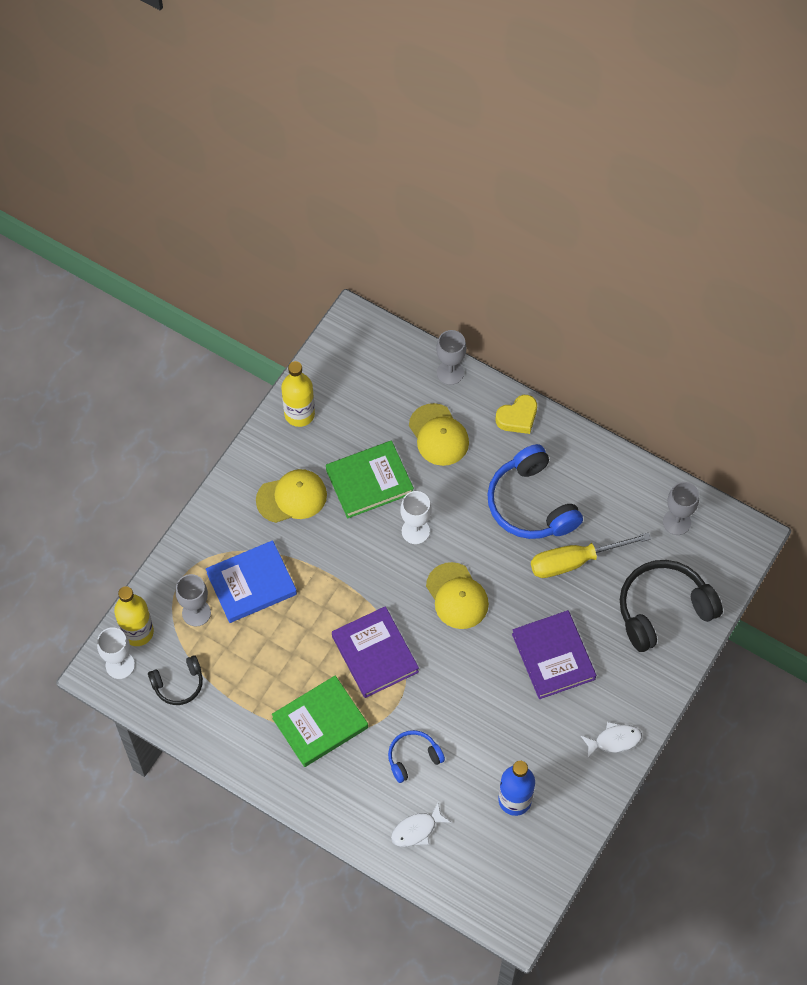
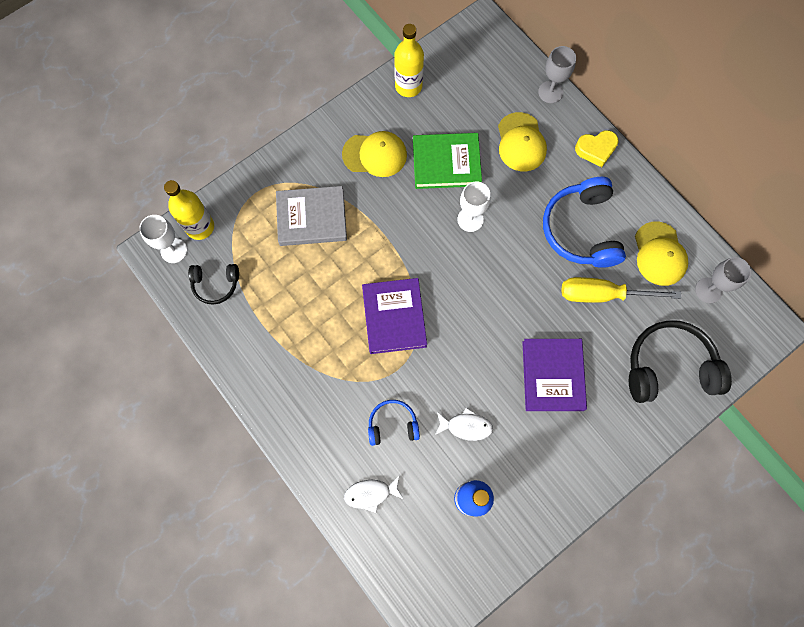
camera: 20 degrees right, 10 degrees up
grey goblet [176,574,211,627] -> none
blue book [206,540,297,623] -> grey book [276,186,347,246]
green book [272,675,368,767] -> none
yellow cap [426,562,489,629] -> yellow cap moved to [635,222,688,286]
white fish [581,722,642,758] -> white fish moved to [435,407,493,441]

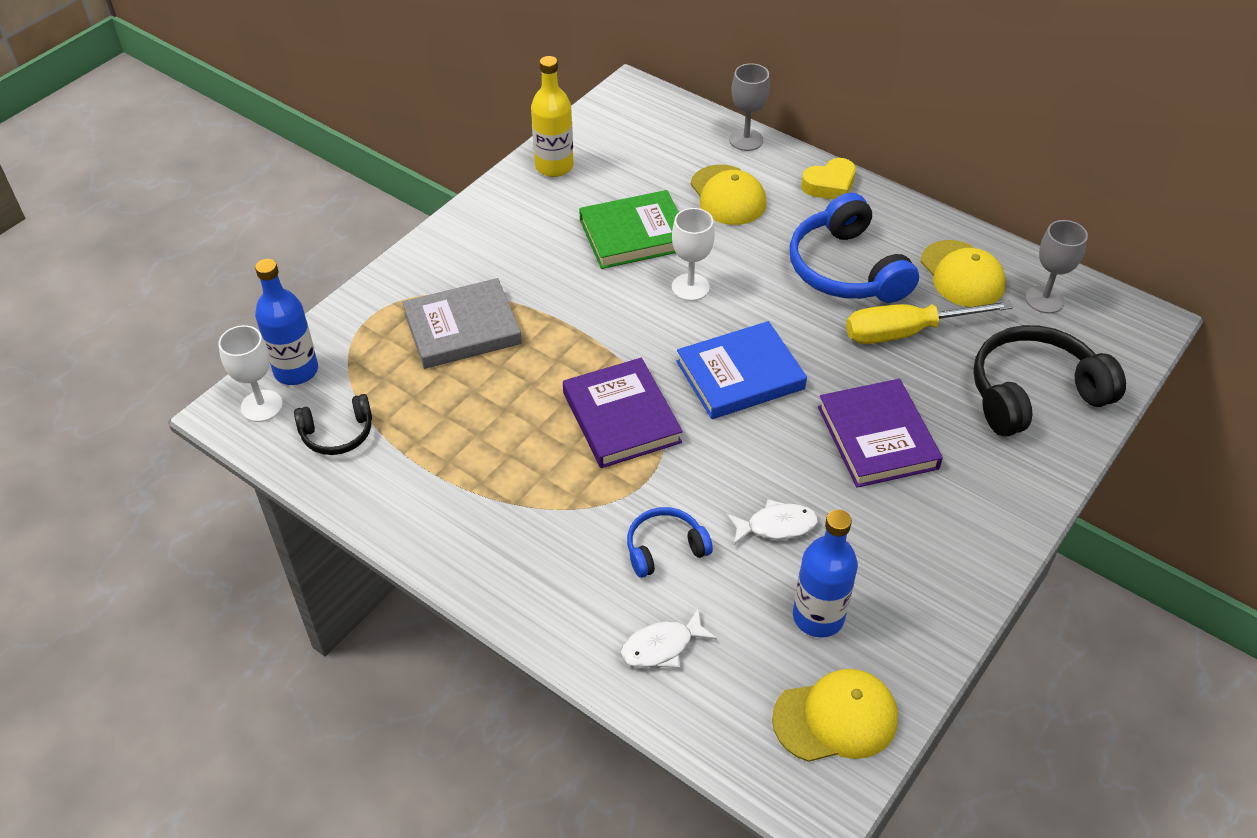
camera: 15 degrees left, 25 degrees down
yellow bottle [164,180,214,240] -> blue bottle [255,259,318,385]
yellow cap [342,131,407,177] -> yellow cap moved to [772,669,898,762]
none -> blue book [676,321,807,419]

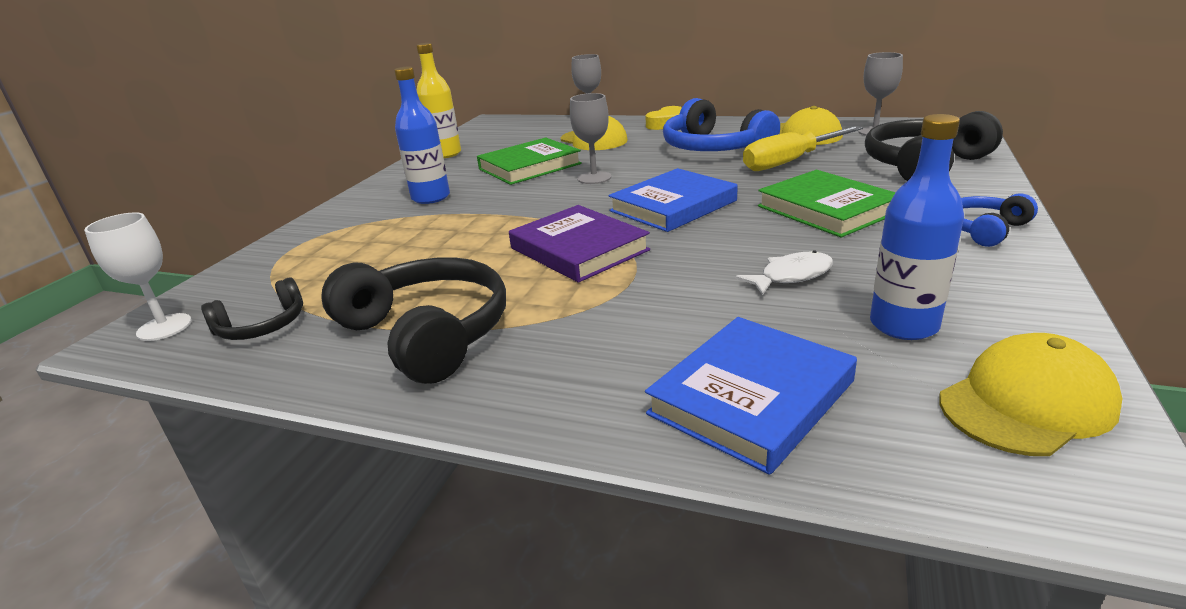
camera: 15 degrees left, 20 degrees down
blue bottle [255,259,318,385] -> blue bottle moved to [394,67,450,204]
grey book [402,278,522,369] -> none
white fish [620,608,717,668] -> blue book [645,317,857,475]
blue headphones [627,507,713,578] -> blue headphones moved to [961,193,1038,247]
white goblet [672,208,715,301] -> grey goblet [570,93,611,184]
purple book [818,379,943,488] -> green book [758,170,896,238]
none -> black headphones [321,258,506,384]

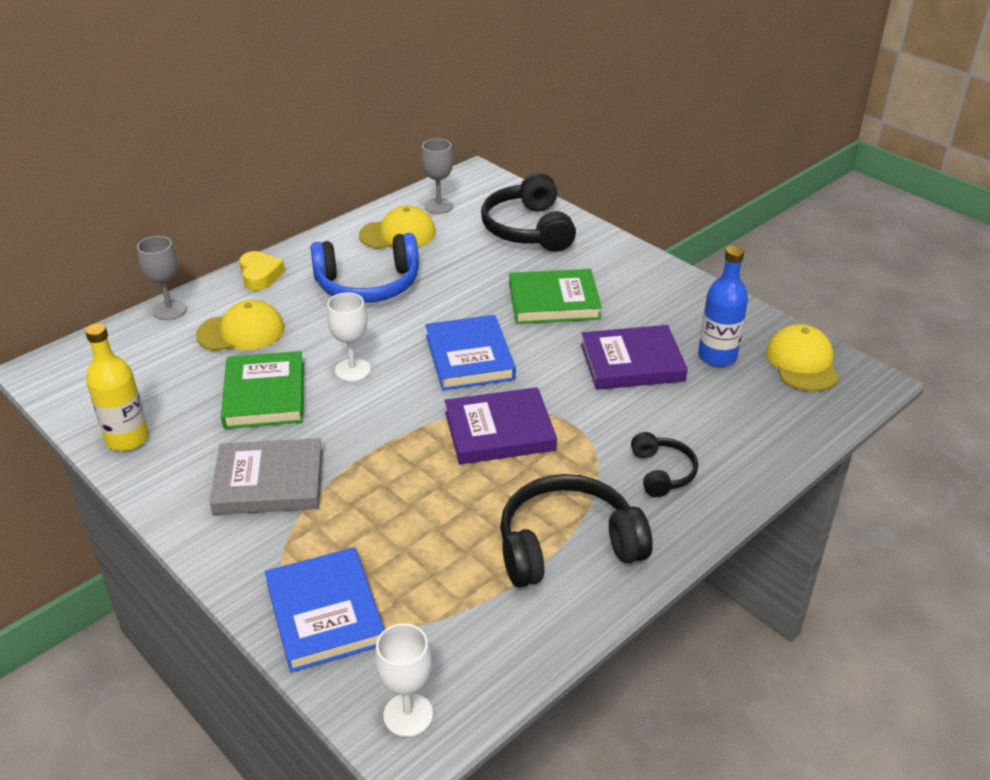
camera: 65 degrees left, 10 degrees up
black headphones [201,278,303,340] -> black headphones moved to [631,432,698,497]
blue bottle [394,67,450,204] -> grey book [210,438,323,515]
grey goblet [570,93,611,184] -> white goblet [327,292,371,382]
blue book [645,317,857,475] -> blue book moved to [265,547,385,673]
white fish [735,250,833,295] -> purple book [581,325,688,390]
yellow screwdriver [743,126,863,171] -> none
blue headphones [961,193,1038,247] -> none

